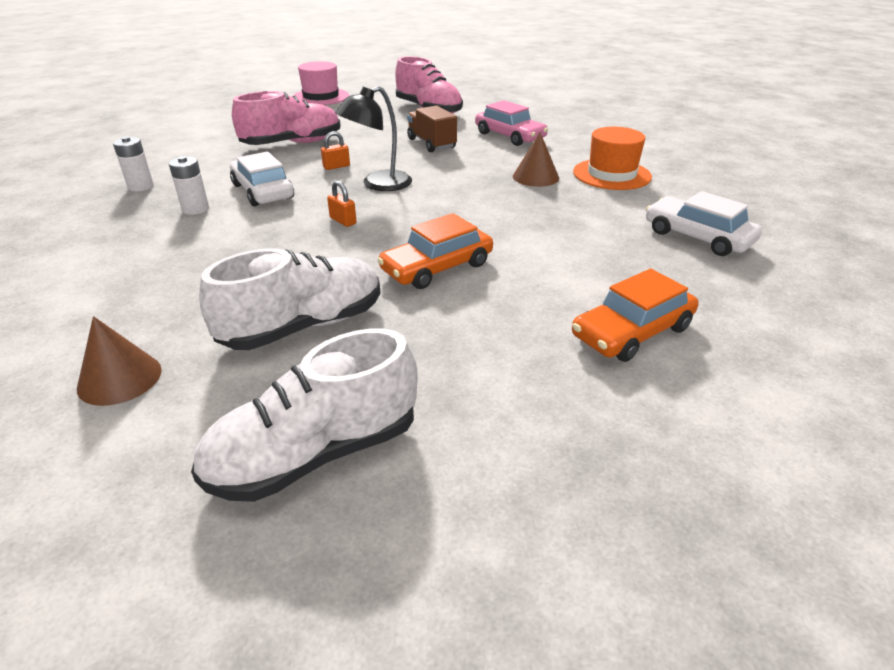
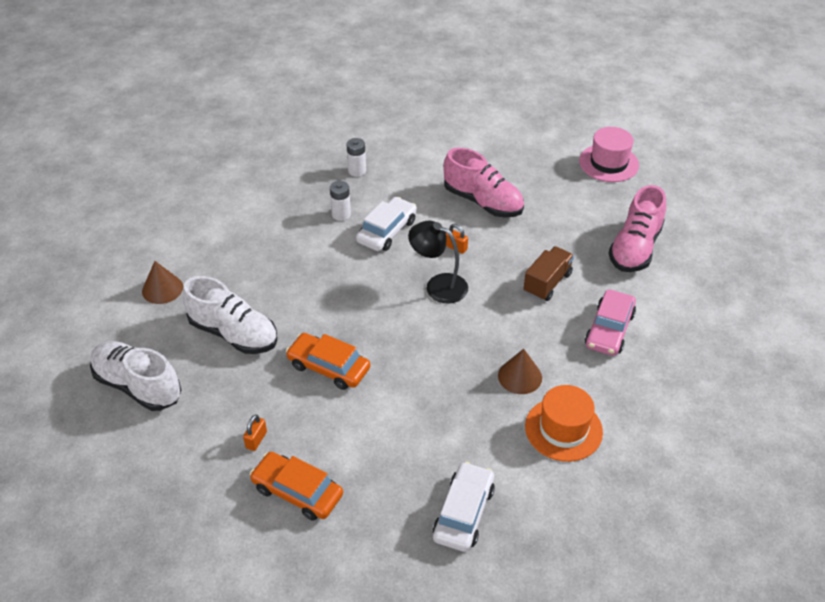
camera: 65 degrees right, 10 degrees up
orange padlock [327,180,356,227] -> orange padlock moved to [243,414,267,451]

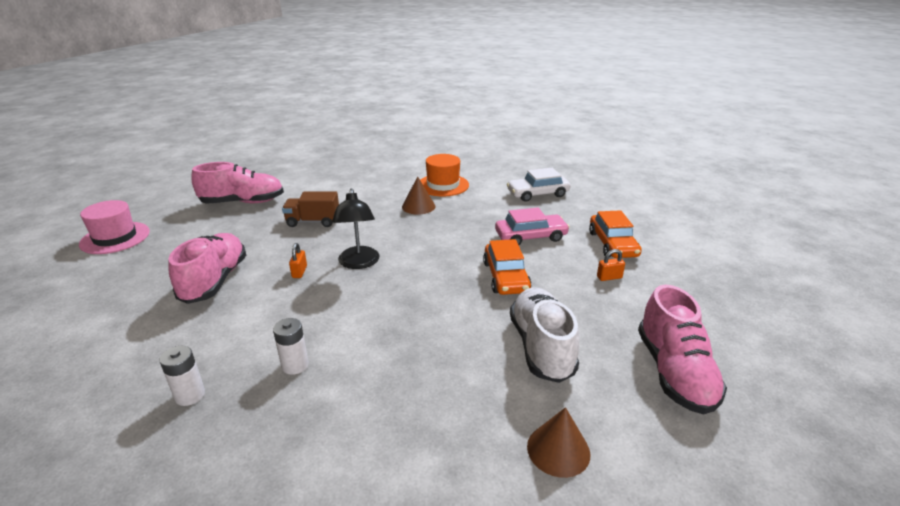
camera: 125 degrees left, 15 degrees down
white shoe [90,341,181,411] -> pink shoe [638,285,727,414]
white car [356,197,417,251] -> none
pink car [585,290,636,356] -> pink car moved to [495,208,570,245]

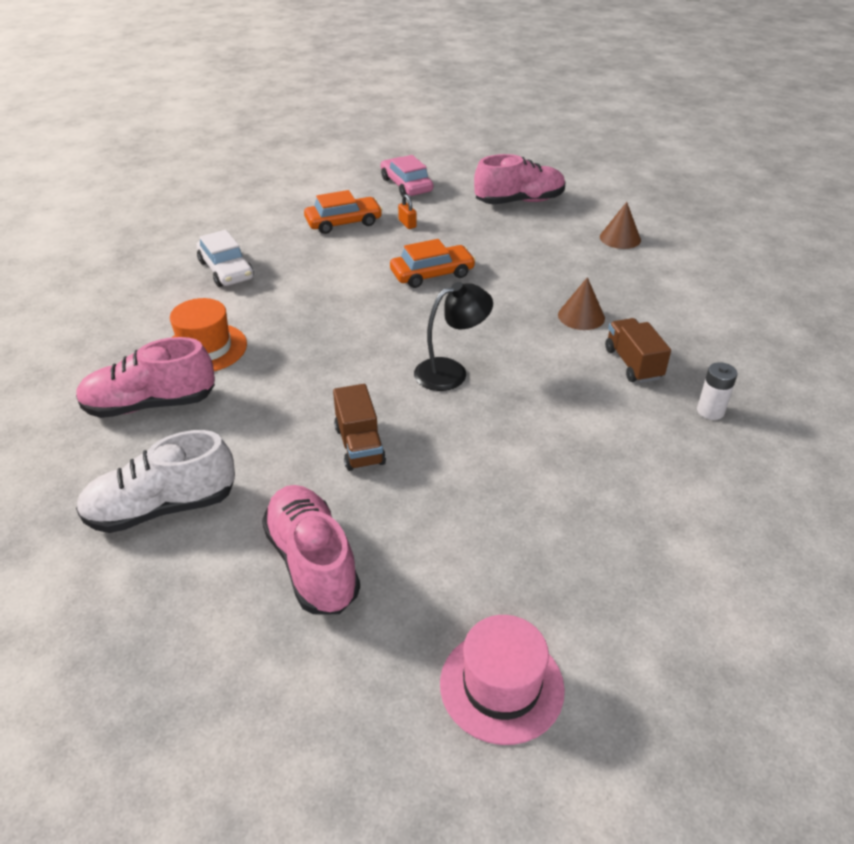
camera: 105 degrees left, 10 degrees up
pink shoe [168,233,246,304] -> pink shoe moved to [76,337,215,418]
white battery [273,318,309,375] -> brown truck [605,318,671,383]
orange padlock [289,243,307,278] -> none
brown cone [402,176,435,215] -> brown cone moved to [558,277,605,330]
pink car [495,208,570,245] -> pink car moved to [381,155,433,197]
white shoe [510,287,579,383] -> white shoe moved to [76,430,235,533]

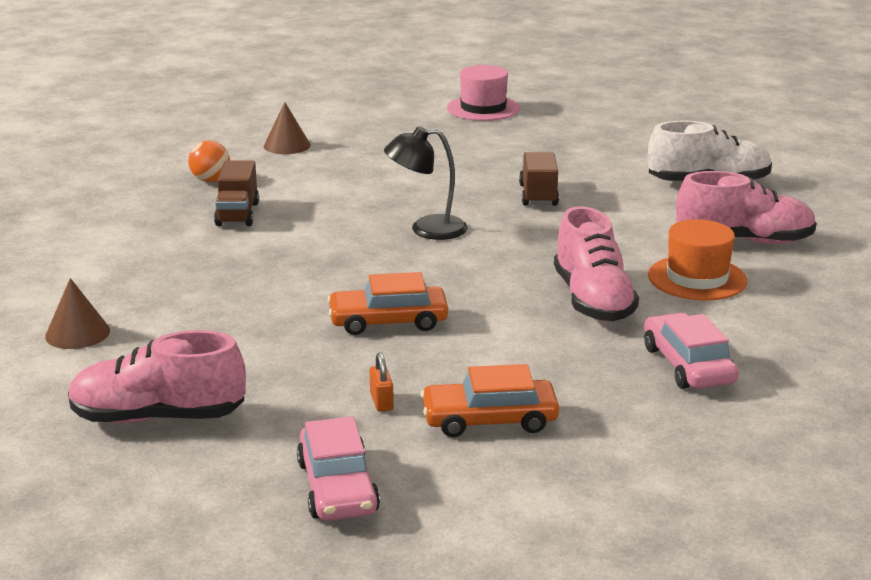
camera: 165 degrees left, 15 degrees down
white car [196,230,254,287] -> pink car [644,313,739,389]
pink shoe [262,485,360,614] -> pink shoe moved to [554,206,639,321]
brown cone [558,277,605,330] -> brown cone moved to [264,102,311,154]
white battery [697,362,738,420] -> orange ball [188,140,230,182]

